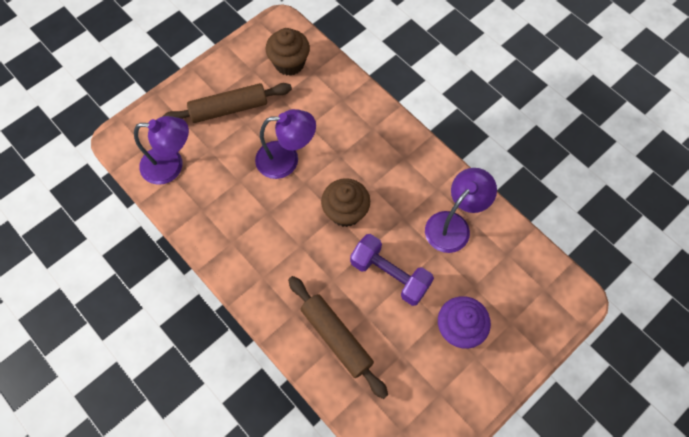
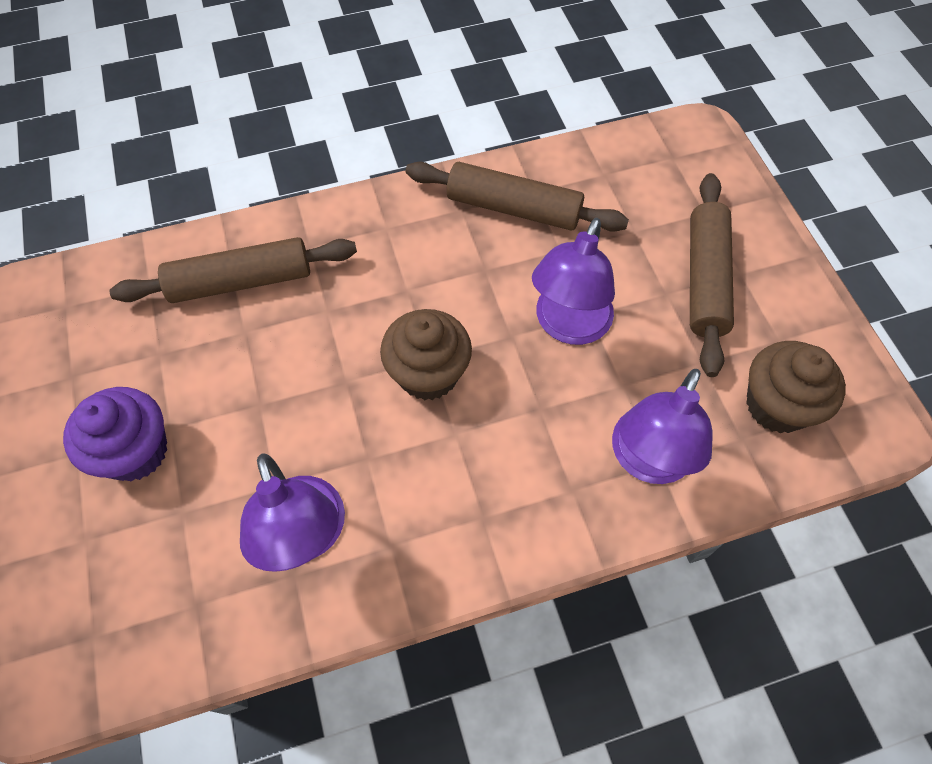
camera: 115 degrees right, 5 degrees down
purple lamp [134,116,189,185] -> purple lamp moved to [612,369,713,484]
purple dumbbell [350,234,434,306] -> none
none -> brown rolling pin [405,162,629,232]

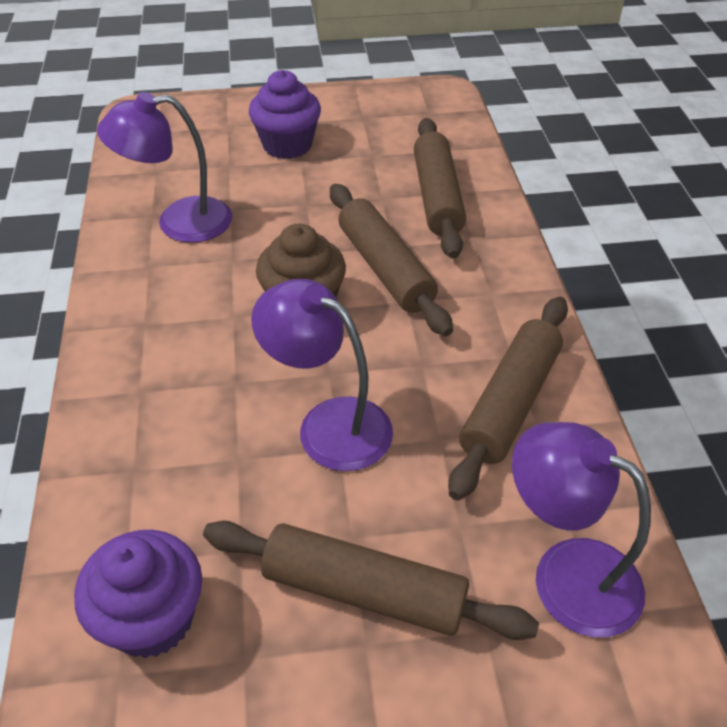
camera: 100 degrees right, 15 degrees down
purple lamp [612,369,713,484] -> purple lamp moved to [512,422,651,637]
brown cupcake [746,341,846,433] -> purple cupcake [74,530,202,658]
none -> brown rolling pin [330,184,453,336]

